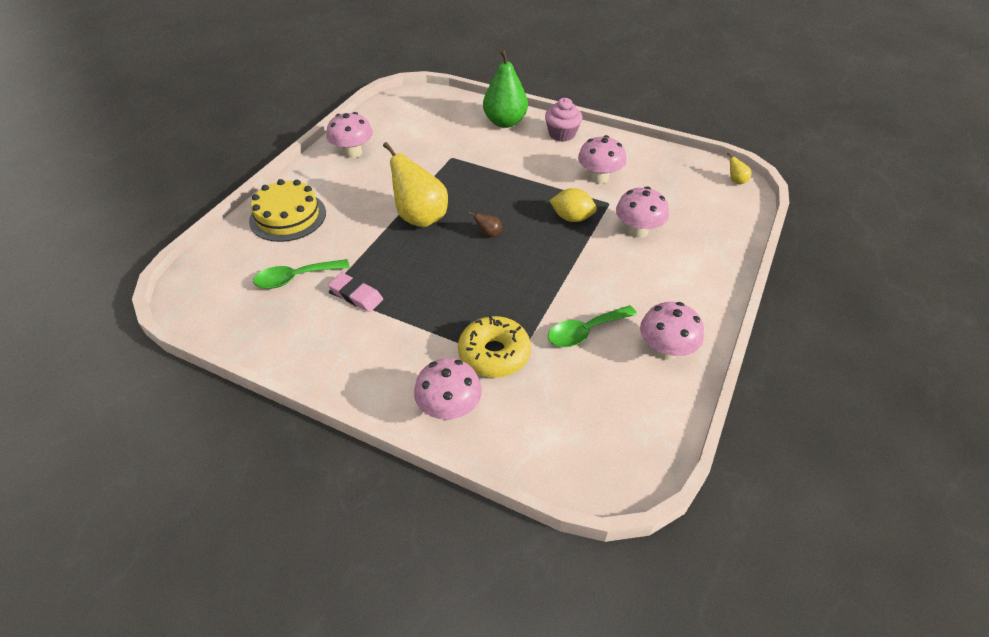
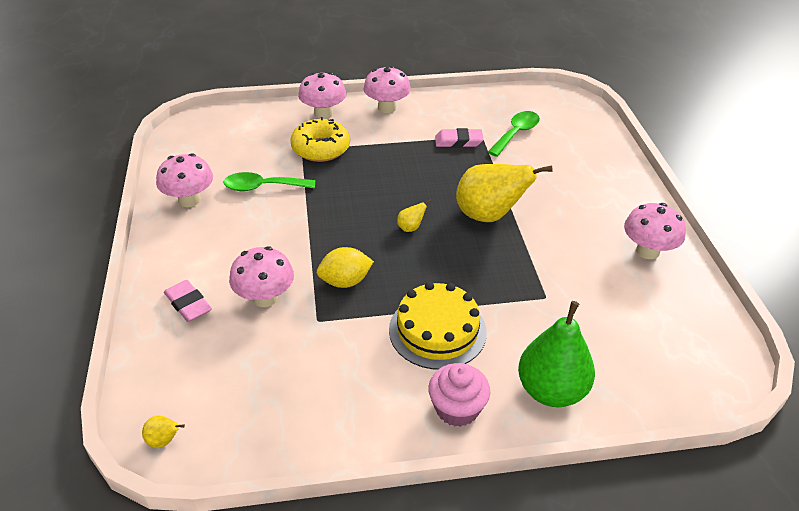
camera: 145 degrees right, 5 degrees down
yellow cake [249,179,326,242] -> yellow cake moved to [389,282,487,370]
brown pear [468,212,502,237] -> yellow pear [397,199,432,232]
green spoon [548,306,637,347] -> green spoon turned 120 degrees counterclockwise [223,172,315,191]
pink mushroom [578,135,626,184] -> pink mushroom moved to [364,66,411,113]
none -> pink eraser [164,280,212,322]

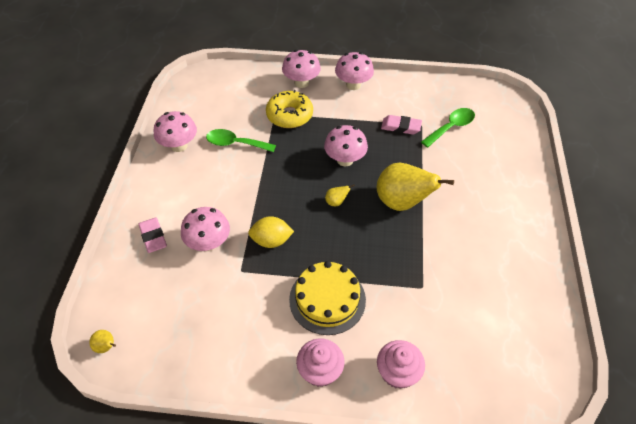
camera: 15 degrees right, 10 degrees up
green pear [518,301,595,407] -> pink cupcake [377,340,425,389]
pink mushroom [624,203,686,259] -> pink mushroom moved to [324,125,368,166]

